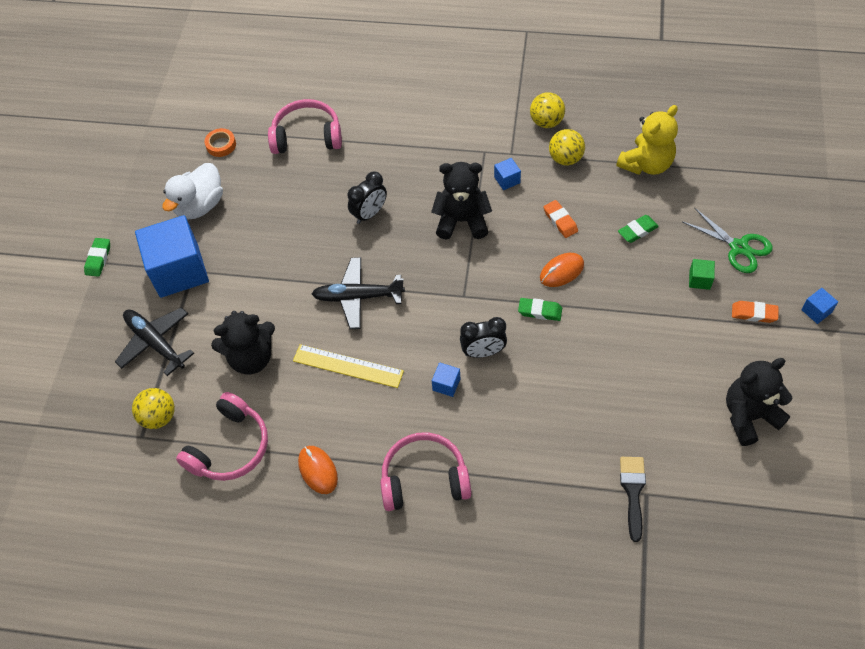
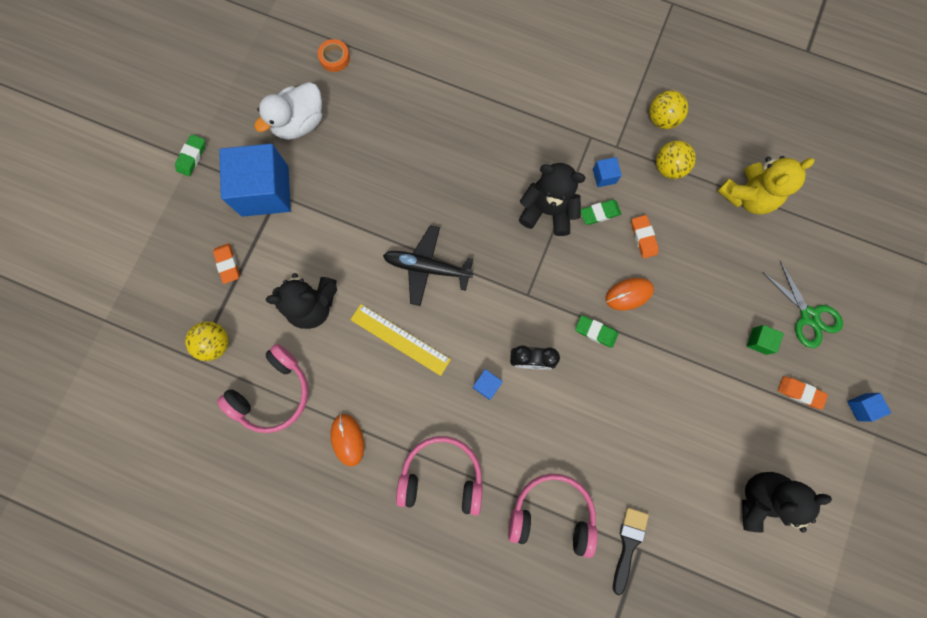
camera: 10 degrees right, 20 degrees up
black plane [115,307,194,376] -> orange eraser [213,243,240,284]
pink headphones [268,99,342,154] -> pink headphones moved to [508,474,598,558]
black clock [347,172,387,224] -> none
green eraser [618,215,659,243] -> green eraser moved to [581,200,621,225]

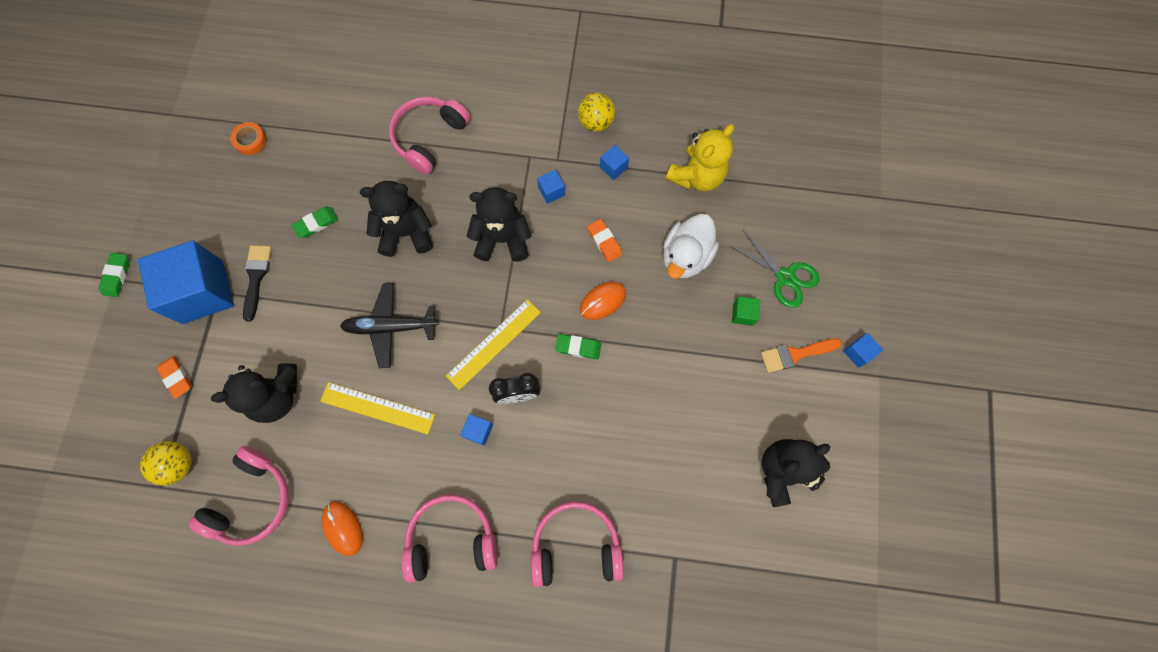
camera: 15 degrees left, 5 degrees down
white duck [254,82,322,140] -> white duck moved to [663,214,719,279]
green eraser [581,200,621,225] -> green eraser moved to [292,207,338,238]
black brush [613,507,649,595] -> black brush moved to [243,245,272,322]
yellow ball [656,140,696,179] -> blue cube [600,145,629,180]
orange eraser [778,376,828,409] -> orange brush [761,339,842,373]
none -> black teddy bear [360,181,433,257]
none -> pink headphones [389,97,470,175]
none -> yellow ruler [446,299,541,390]

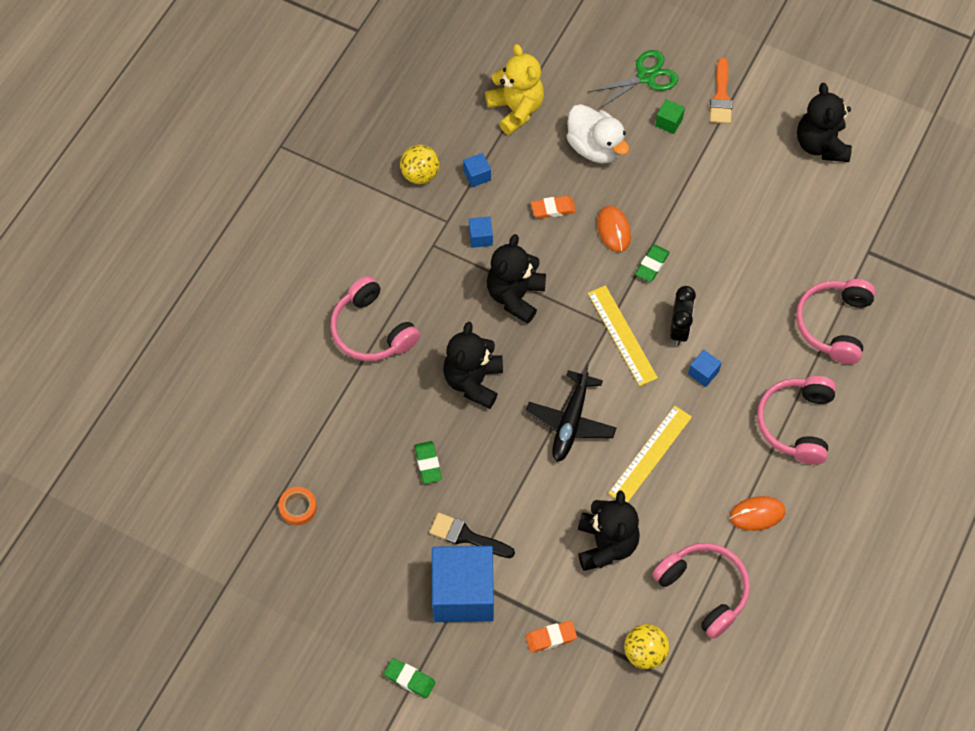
camera: 70 degrees left, 10 degrees down
blue cube [843,333,883,368] -> none

